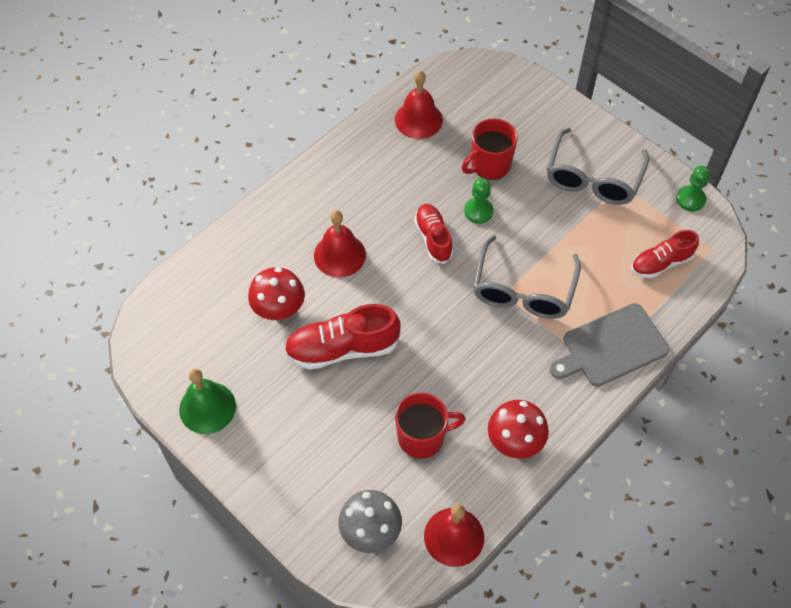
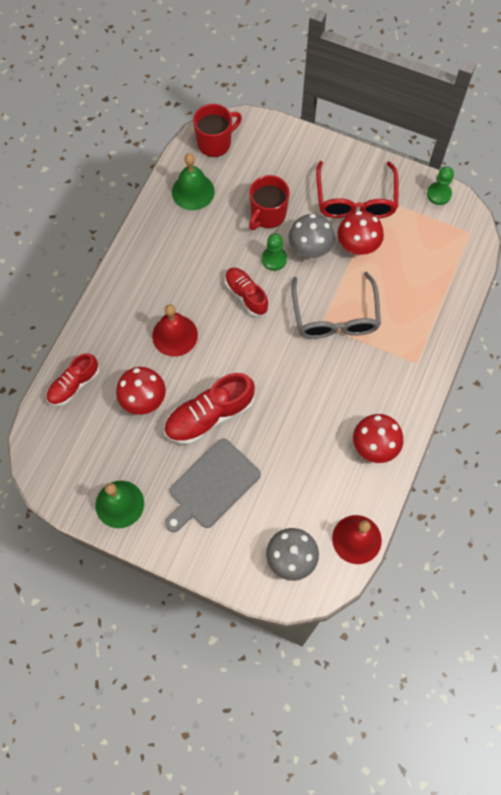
camera: 20 degrees left, 10 degrees up
red bell [395,71,443,139] -> green bell [172,153,215,210]
red mug [395,393,466,459] -> red mug moved to [193,104,242,157]
grey glasses [547,128,649,205] -> red glasses [316,161,399,218]
grey cutting board [550,303,670,387] -> grey cutting board moved to [165,438,261,532]
red shoe [631,230,699,278] -> red shoe moved to [46,353,100,406]
none -> grey mushroom [288,214,335,258]
none -> red mushroom [337,211,384,255]

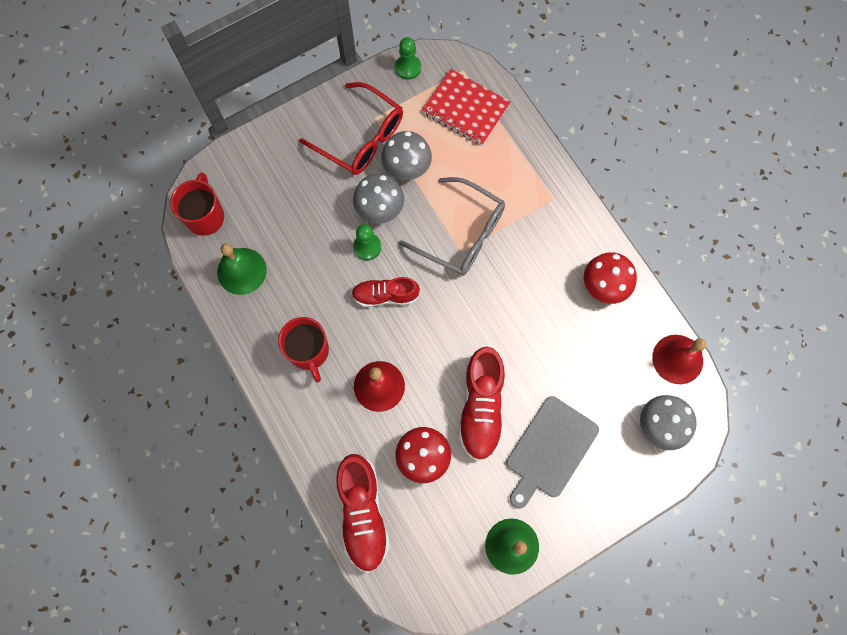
camera: 55 degrees left, 5 degrees up
red shoe [46,353,100,406] -> red shoe [336,454,390,573], size x1.55
grey cutting board [165,438,261,532] -> grey cutting board turned 45 degrees clockwise [506,396,599,508]
red mug [249,175,290,230] -> red mug moved to [278,317,329,382]
red mushroom [337,211,384,255] -> grey mushroom [381,131,432,180]
none -> red notebook [422,69,511,146]

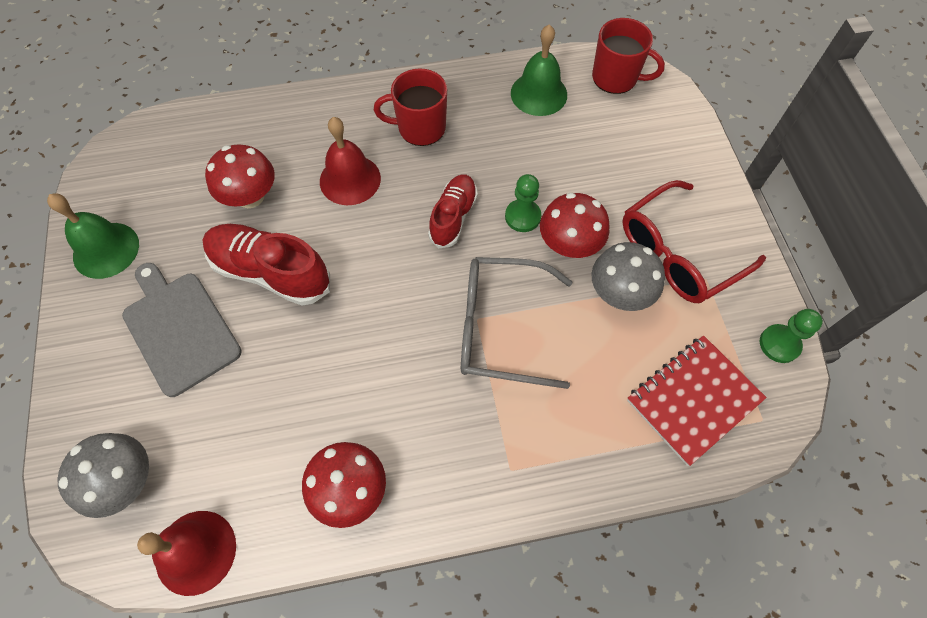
camera: 110 degrees right, 10 degrees down
red shoe [336,454,390,573] -> none
grey mushroom [353,174,404,224] -> red mushroom [540,193,609,258]
grey glasses [399,177,505,276] -> grey glasses turned 45 degrees clockwise [461,257,573,389]

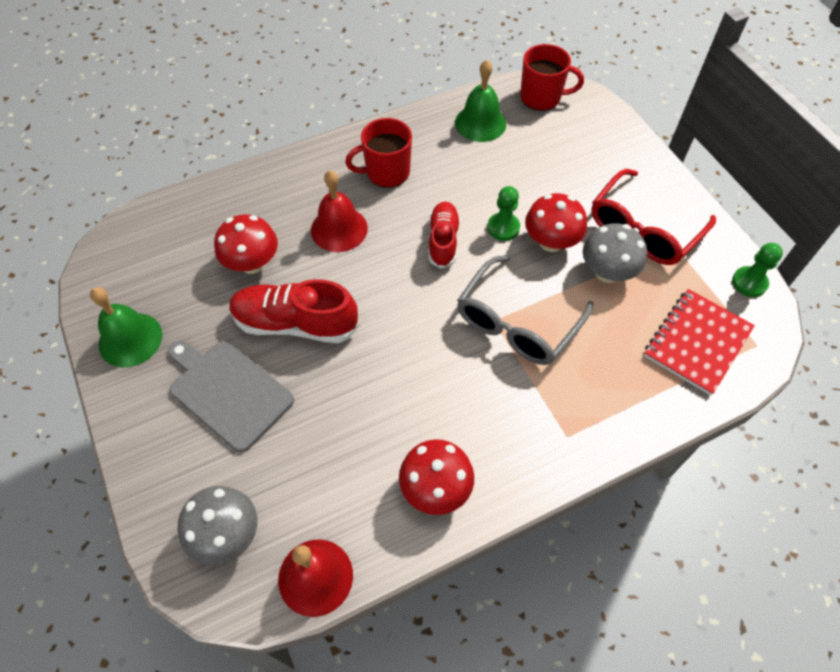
camera: 15 degrees left, 5 degrees down
grey glasses [461,257,573,389] -> grey glasses turned 45 degrees counterclockwise [457,255,594,365]

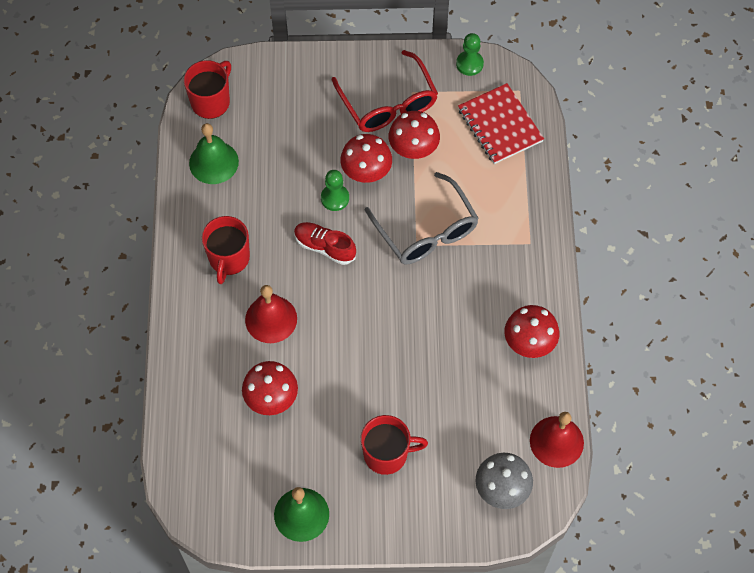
camera: 65 degrees left, 5 degrees up
grey cutting board [168,340,294,452] -> red mug [361,415,428,475]
red shoe [229,279,359,343] -> none
grey mushroom [583,223,647,283] -> red mushroom [389,111,440,159]

